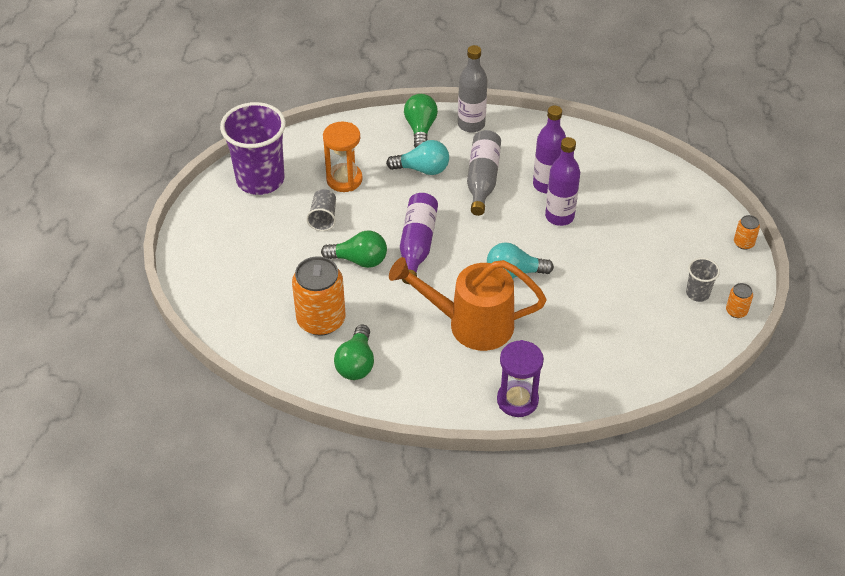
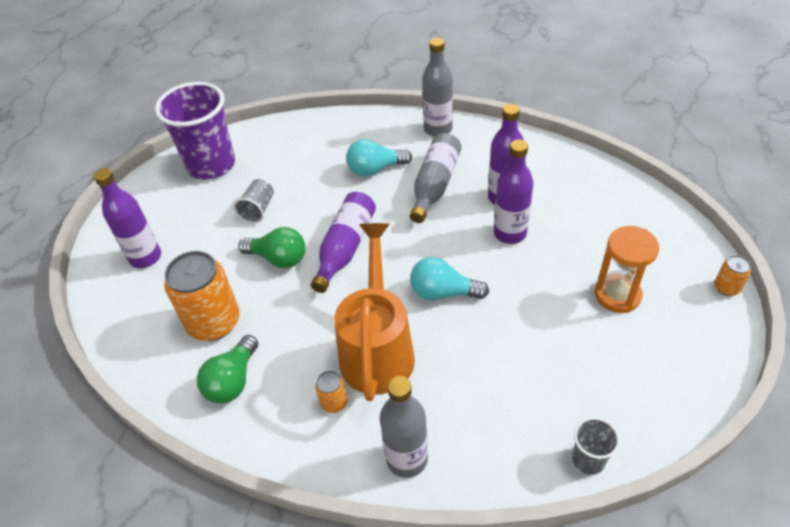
camera: 15 degrees right, 0 degrees up
orange hourglass [323,122,363,192] -> orange hourglass moved to [595,226,659,313]
turquoise light bulb [386,140,449,175] -> turquoise light bulb turned 150 degrees clockwise [346,139,412,177]
orange watering can [389,257,546,351] -> orange watering can turned 75 degrees clockwise [334,223,415,401]
green light bulb [404,94,438,148] -> none
purple hourglass [497,340,544,417] -> grey bottle [380,376,428,478]
grey cup [686,258,720,302] -> grey cup moved to [572,417,620,475]
orange can [726,283,753,318] -> orange can moved to [315,371,347,413]
none -> purple bottle [94,168,161,268]

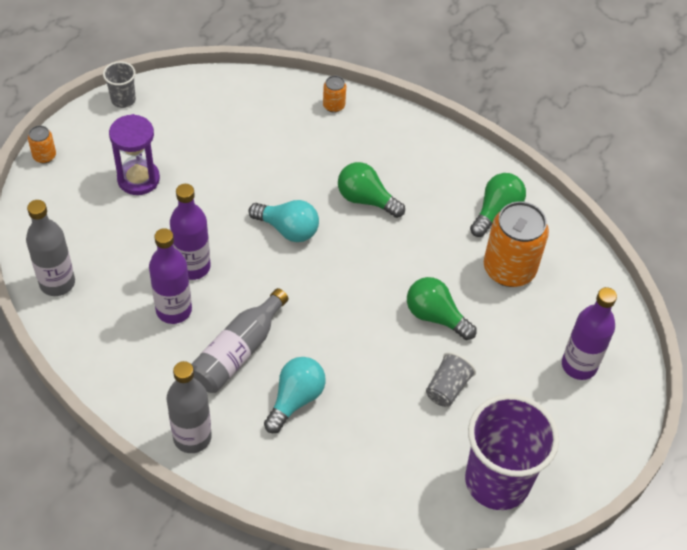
camera: 170 degrees left, 5 degrees up
purple bottle [311,192,376,293] -> none
orange can [315,371,347,413] -> orange can moved to [323,76,346,113]
orange watering can [334,223,415,401] -> green light bulb [338,162,405,218]
turquoise light bulb [346,139,412,177] -> turquoise light bulb turned 60 degrees counterclockwise [264,357,326,433]
grey bottle [380,376,428,478] -> grey bottle moved to [26,200,75,296]
grey cup [572,417,620,475] -> grey cup moved to [103,61,136,108]
orange hourglass [595,226,659,313] -> purple hourglass [109,114,160,195]

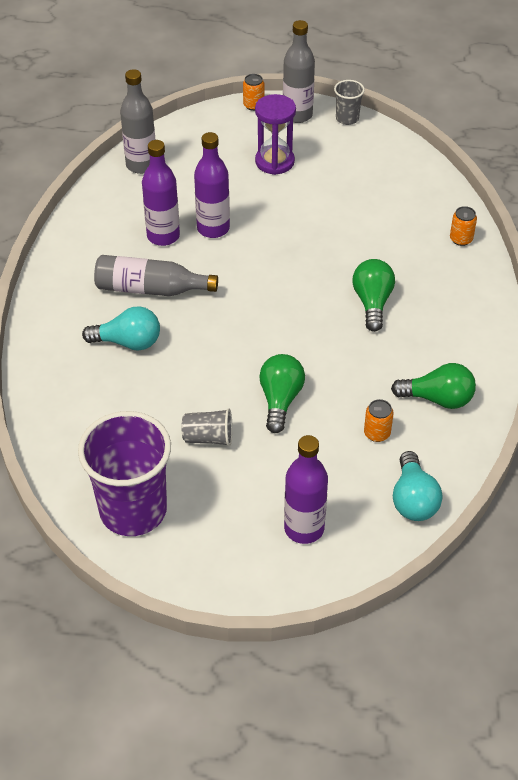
camera: 65 degrees right, 5 degrees down
grey bottle [167,361,212,453] -> grey bottle moved to [283,20,315,123]
turquoise light bulb [248,200,319,242] -> turquoise light bulb moved to [393,451,442,521]
orange can [484,201,549,287] -> orange can [364,399,394,442], size x0.45

